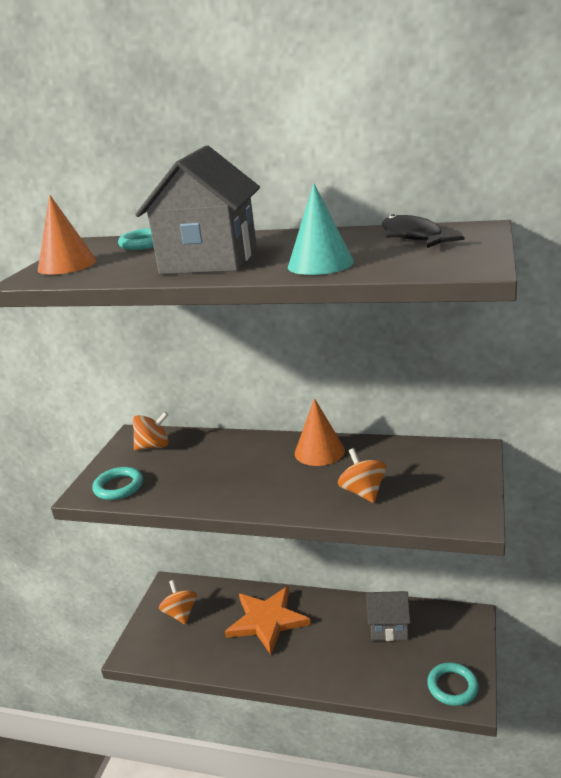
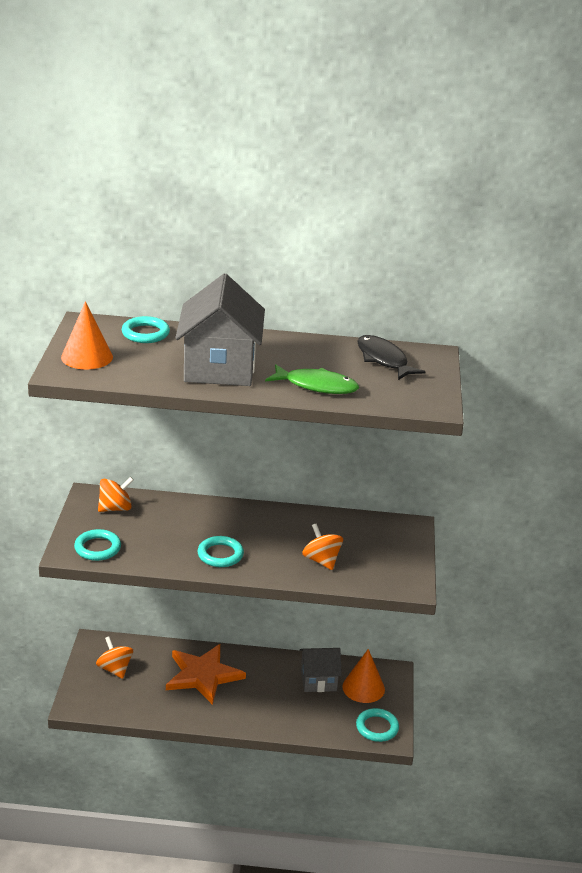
camera: 15 degrees left, 5 degrees up
turquoise cone [288,183,354,275] -> green fish [265,364,359,394]
orange cone [295,398,345,466] -> orange cone moved to [342,649,385,703]
none -> turquoise ring [198,536,244,567]

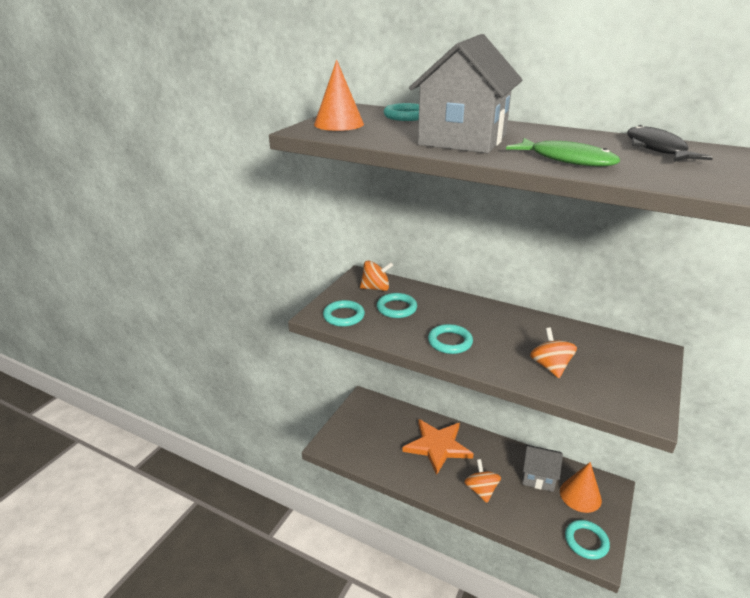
camera: 25 degrees right, 0 degrees up
orange spinning top [96,636,133,679] -> orange spinning top moved to [464,459,501,503]
none -> turquoise ring [376,293,417,318]

